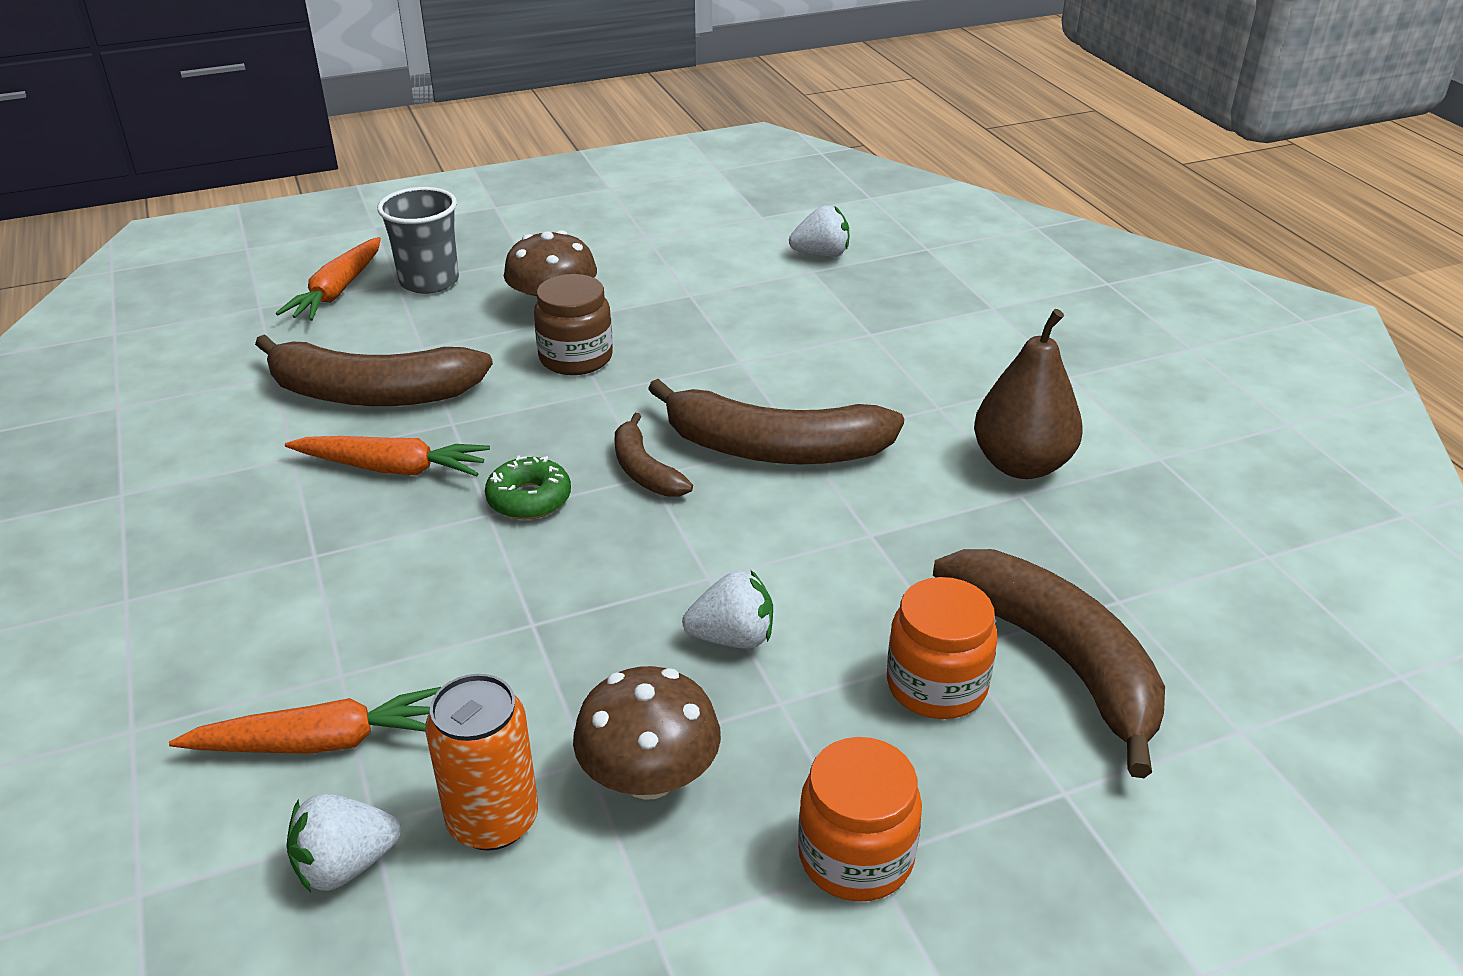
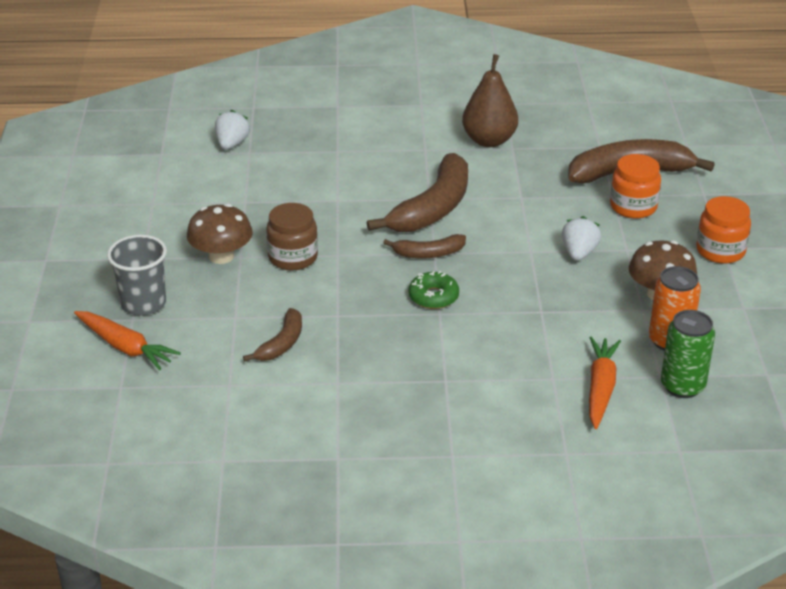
camera: 70 degrees left, 0 degrees up
brown banana [255,334,493,406] -> brown banana [243,308,302,362], size x0.52
orange carrot [285,436,490,476] -> none
white strawberry [286,794,401,893] -> green can [661,310,715,398]

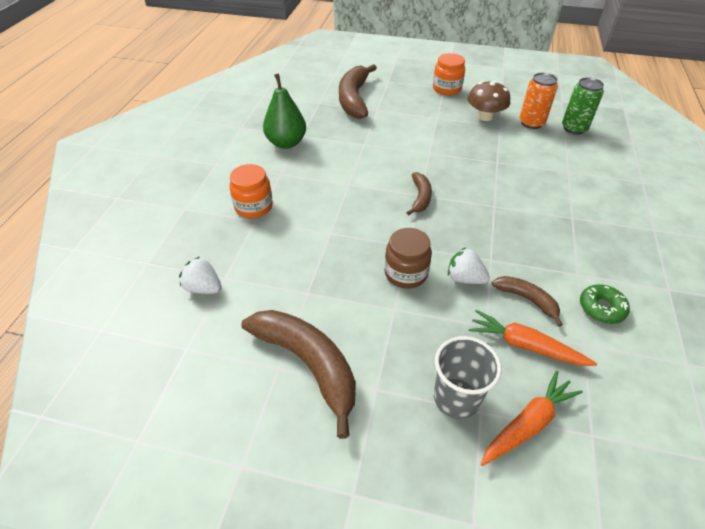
camera: 75 degrees left, 10 degrees up
brown mushroom [187,204,253,264] -> none
brown banana [367,153,468,232] -> brown banana moved to [241,310,356,439]
green donut [408,271,459,309] -> green donut moved to [580,284,630,324]
brown pear [462,54,518,147] -> green pear [263,73,306,149]
white strawberry [562,216,601,261] -> white strawberry moved to [448,247,490,284]
orange carrot [589,337,621,429] -> orange carrot moved to [469,310,597,366]
orange jar [610,154,661,218] -> orange jar moved to [229,164,273,218]

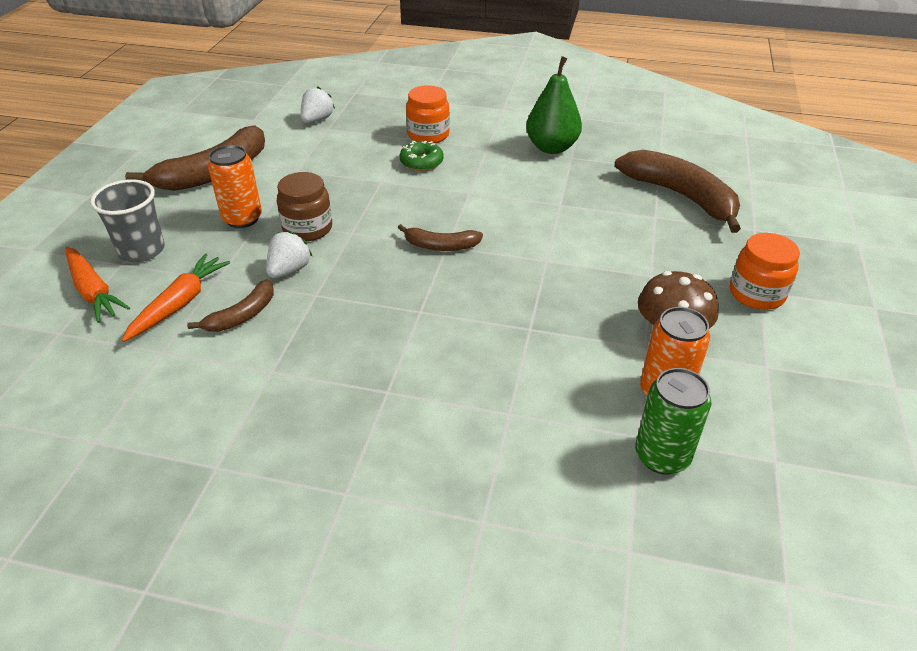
camera: 90 degrees right, 5 degrees down
brown banana [339,64,377,119] -> brown banana turned 45 degrees clockwise [615,150,741,233]
green donut [580,284,630,324] -> green donut moved to [399,141,444,171]
none -> orange can [208,145,262,228]

